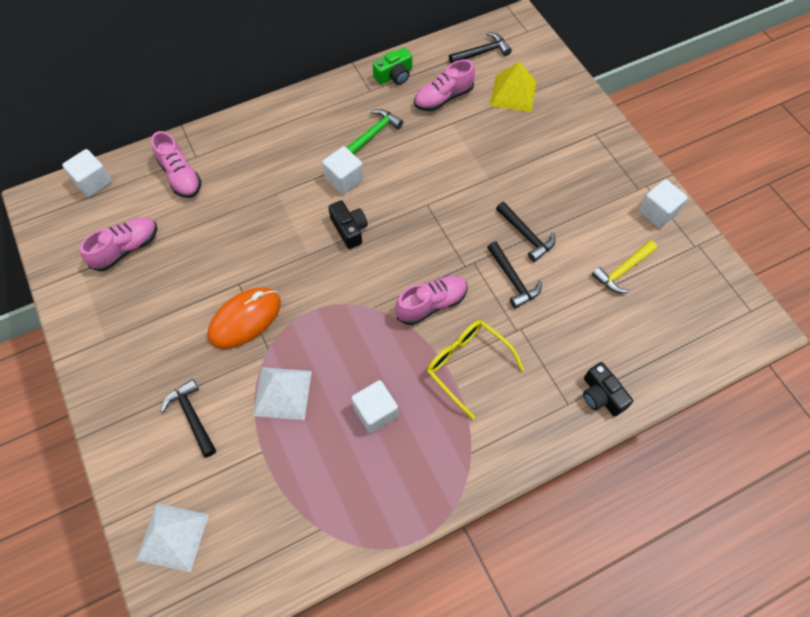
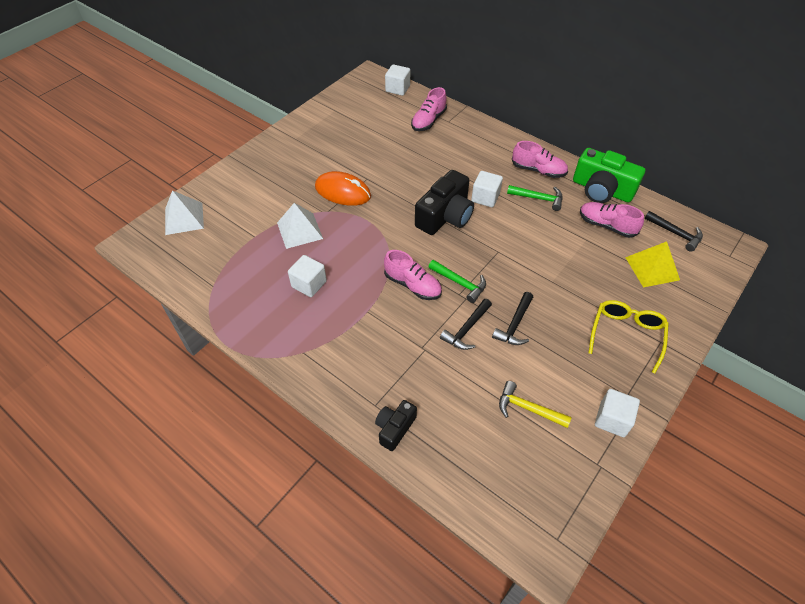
camera: 65 degrees right, 10 degrees down
pink shoe [80,217,157,271] -> pink shoe moved to [512,141,568,178]
black hammer [161,379,216,457] -> none
black camera [328,200,368,249] -> black camera [415,170,474,235], size x1.79
green camera [373,48,412,85] -> green camera [573,148,645,203], size x1.79
yellow glasses [427,320,524,420] -> yellow glasses moved to [589,300,669,374]
none -> green hammer [429,260,486,303]

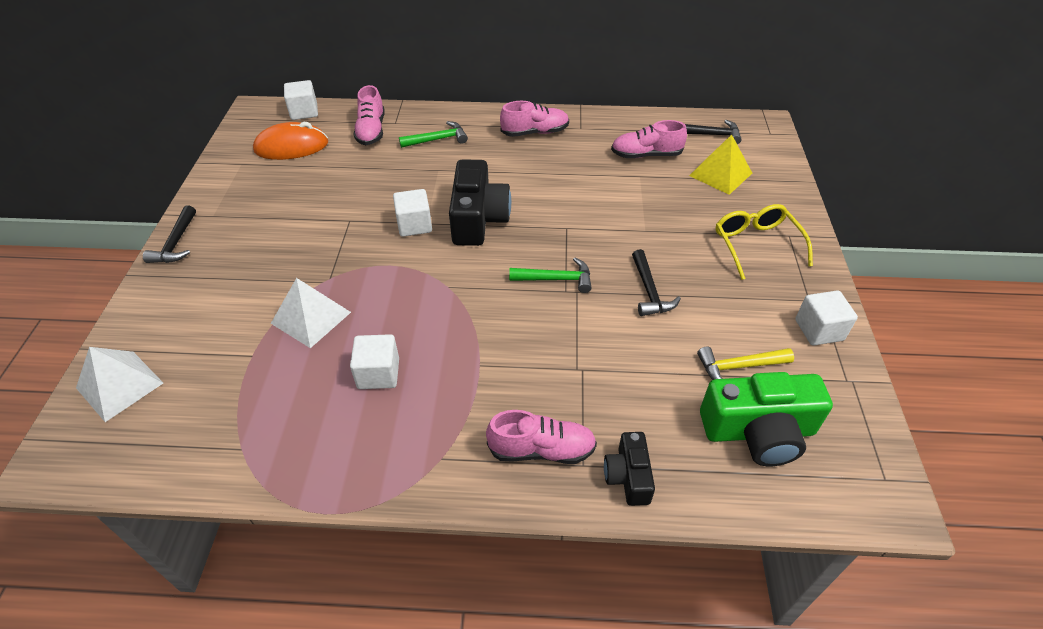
camera: 35 degrees left, 5 degrees down
orange mouse [315,171,371,206] -> orange mouse moved to [253,122,328,160]
pink shoe [384,250,442,300] -> pink shoe moved to [486,410,597,464]
black hammer [440,299,492,350] -> black hammer moved to [143,205,196,263]
white cube [471,171,503,207] -> white cube moved to [393,189,432,237]
green hammer [507,185,563,211] -> green hammer moved to [399,121,468,148]
green camera [573,148,645,203] -> green camera moved to [700,372,833,466]

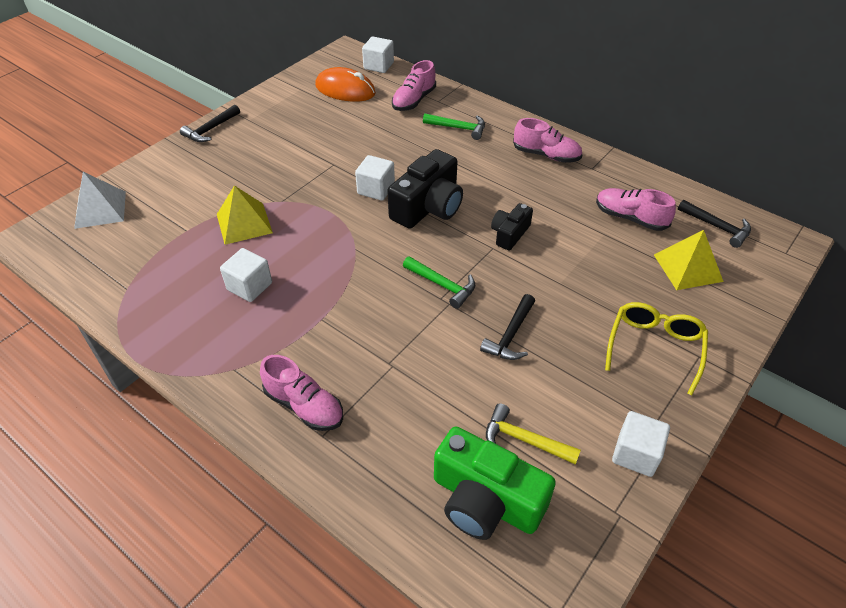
camera: 35 degrees right, 0 degrees up
white pyramid [271,278,351,348] -> yellow pyramid [217,185,273,245]
black camera [604,432,655,506] -> black camera moved to [491,203,533,250]

